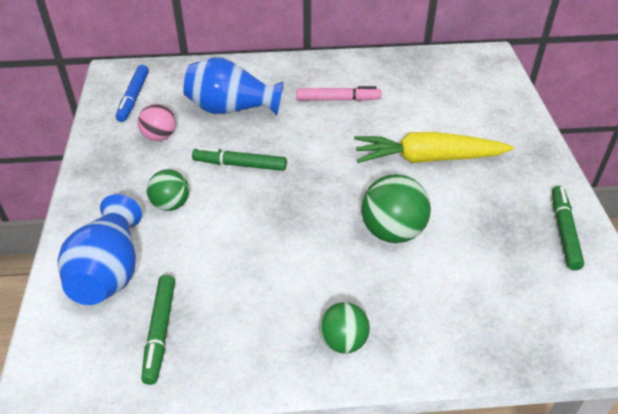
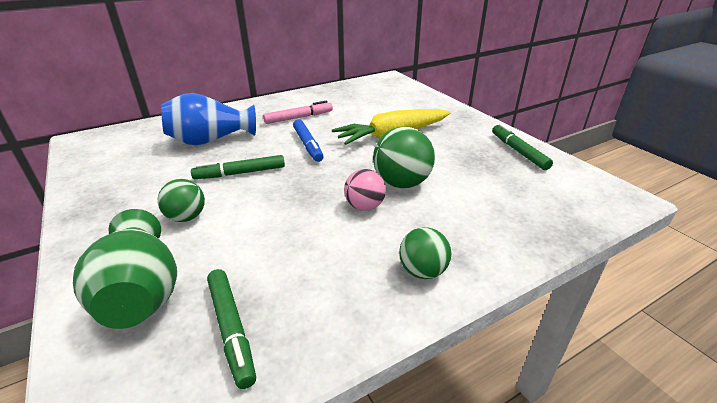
camera: 25 degrees left, 10 degrees down
blue vase [58,194,142,305] -> green vase [73,209,177,329]
blue marker [116,65,149,122] -> blue marker moved to [293,119,324,162]
pink ball [138,104,176,141] -> pink ball moved to [344,169,386,211]

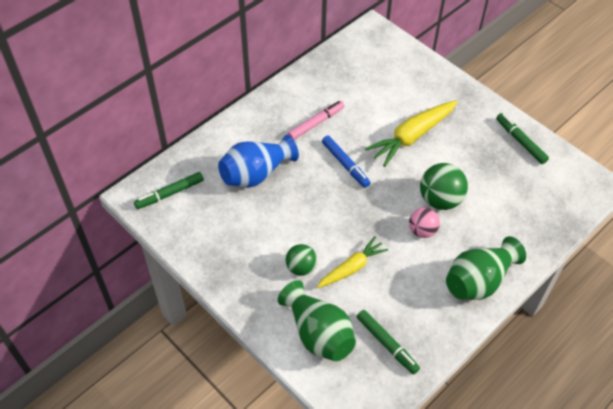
camera: 15 degrees left, 20 degrees up
green marker [191,155,285,179] -> green marker moved to [134,172,204,209]
green ball [399,227,451,279] -> green vase [446,236,526,300]
none -> yellow carrot [317,237,388,288]

